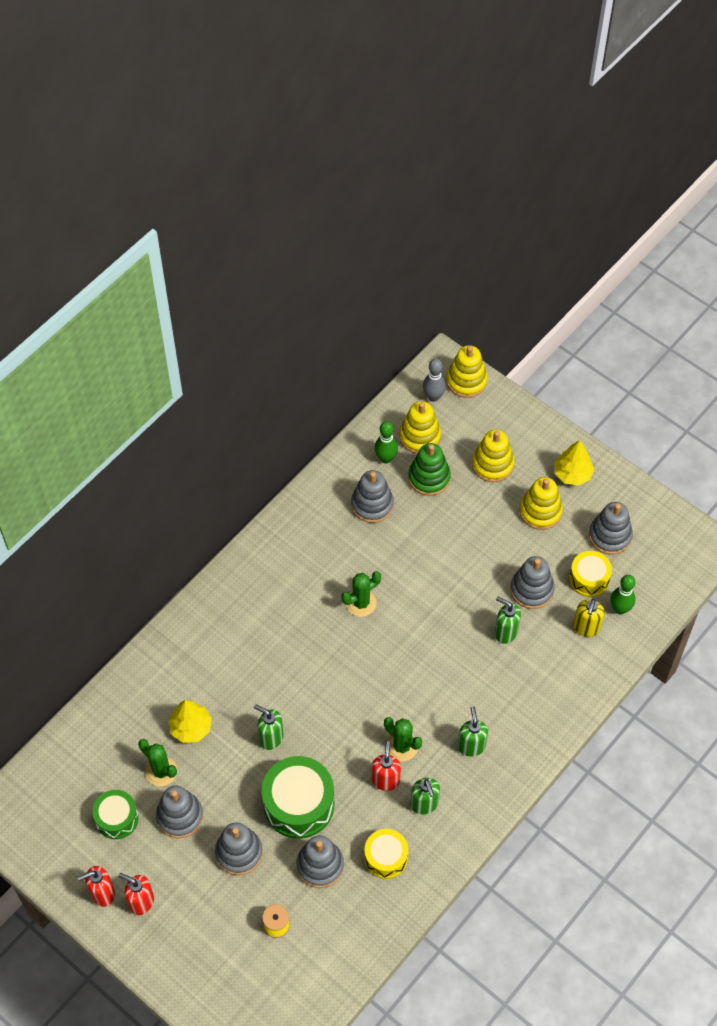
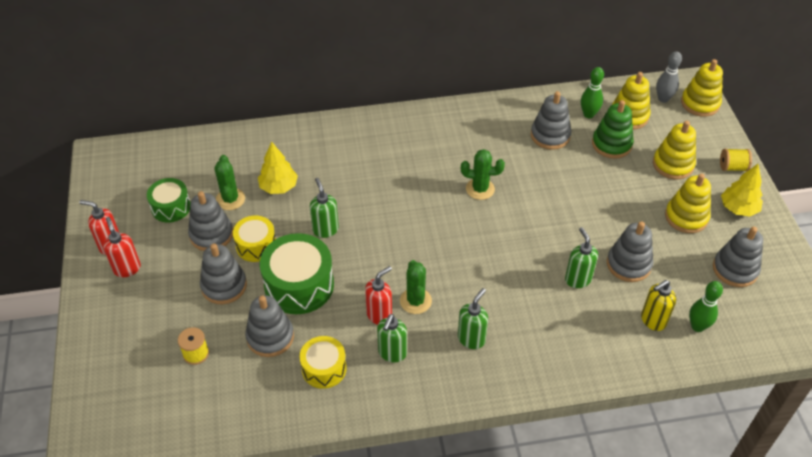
camera: 40 degrees right, 10 degrees down
yellow drum [569,551,612,597] -> yellow drum moved to [233,216,276,262]
none -> yellow spool [720,149,752,171]

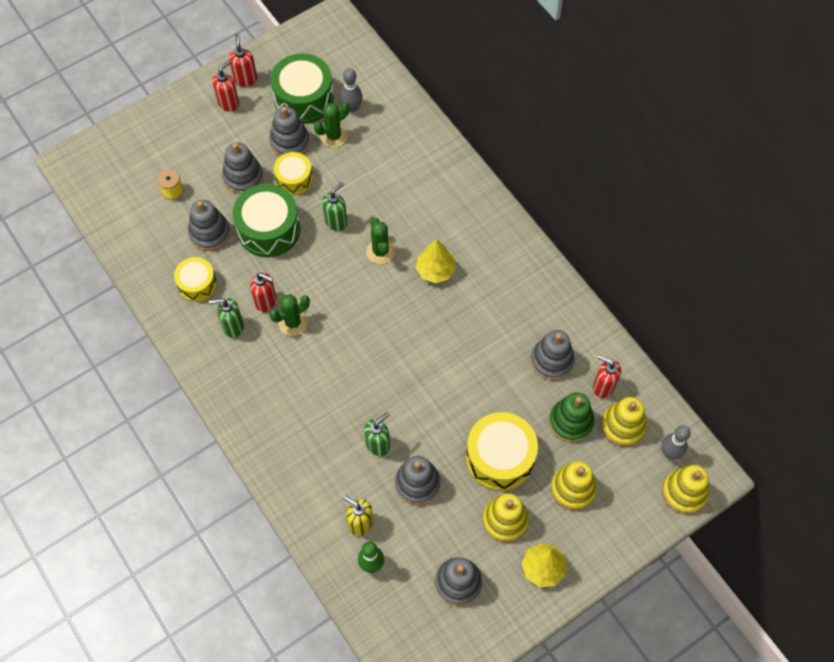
camera: 65 degrees right, 15 degrees up
green drum [147,178,191,222] -> green drum [271,53,334,124], size x1.66
yellow tree [258,142,298,194] -> yellow tree moved to [416,239,456,283]
green soap dispenser [458,288,488,349] -> none
green cactus [461,149,505,200] -> green cactus moved to [366,218,395,264]
green bowling pin [581,67,604,118] -> red soap dispenser [593,355,621,398]
yellow spool [720,149,752,171] -> none
none -> grey bowling pin [340,68,363,112]
none -> yellow drum [466,412,538,491]

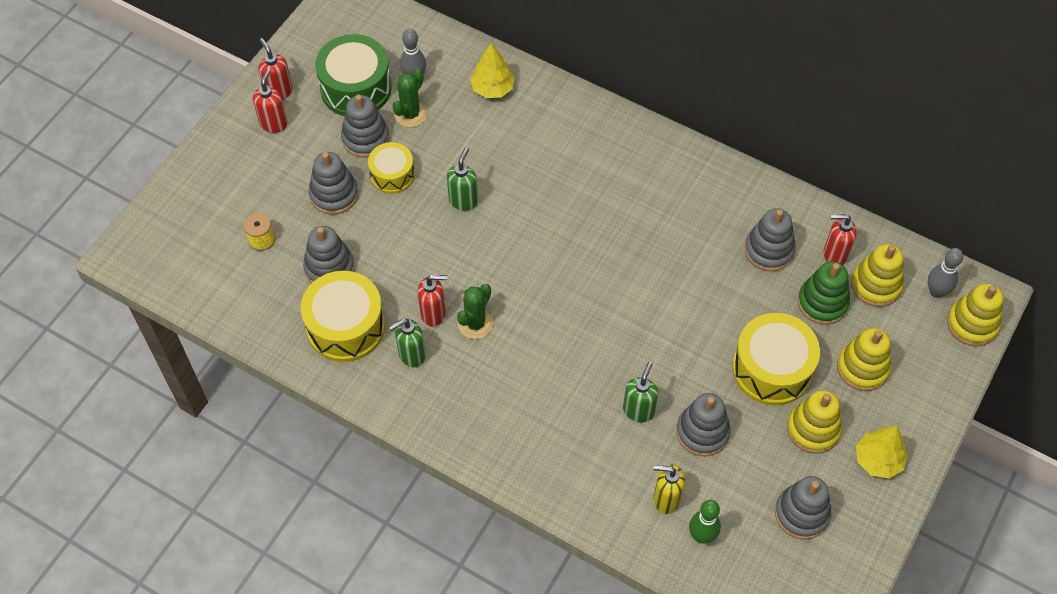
camera: 25 degrees left, 5 degrees down
yellow drum [174,257,217,302] -> yellow drum [301,271,385,362], size x1.66
green drum [232,184,300,257] -> none
green cactus [366,218,395,264] -> none
yellow tree [416,239,456,283] -> yellow tree moved to [470,43,515,98]

